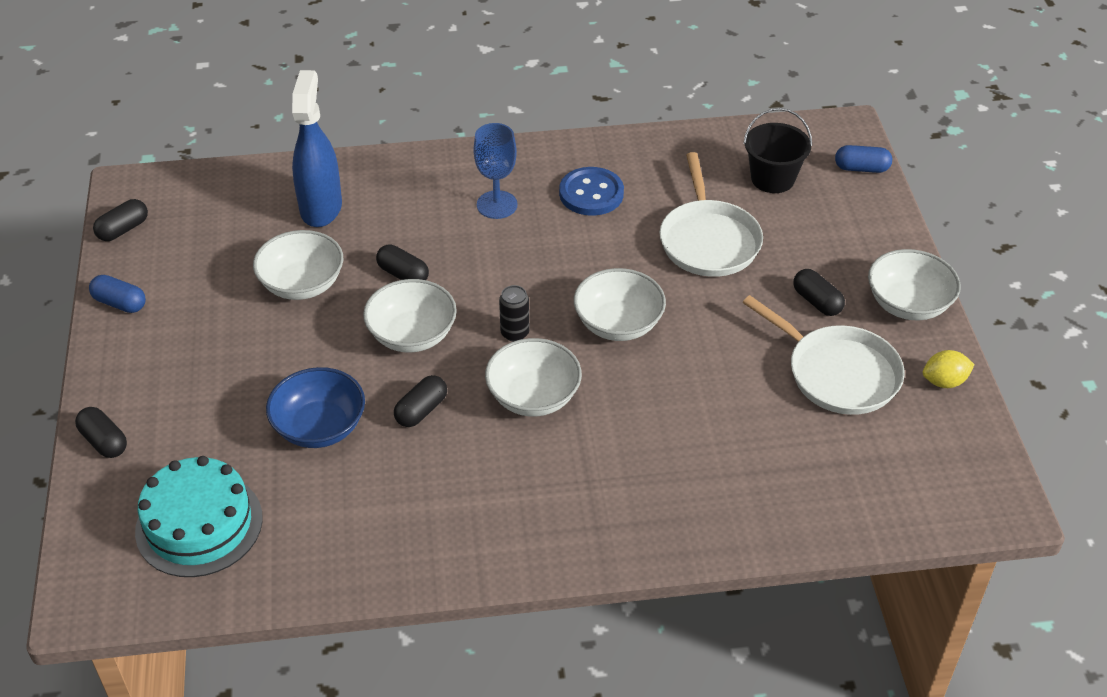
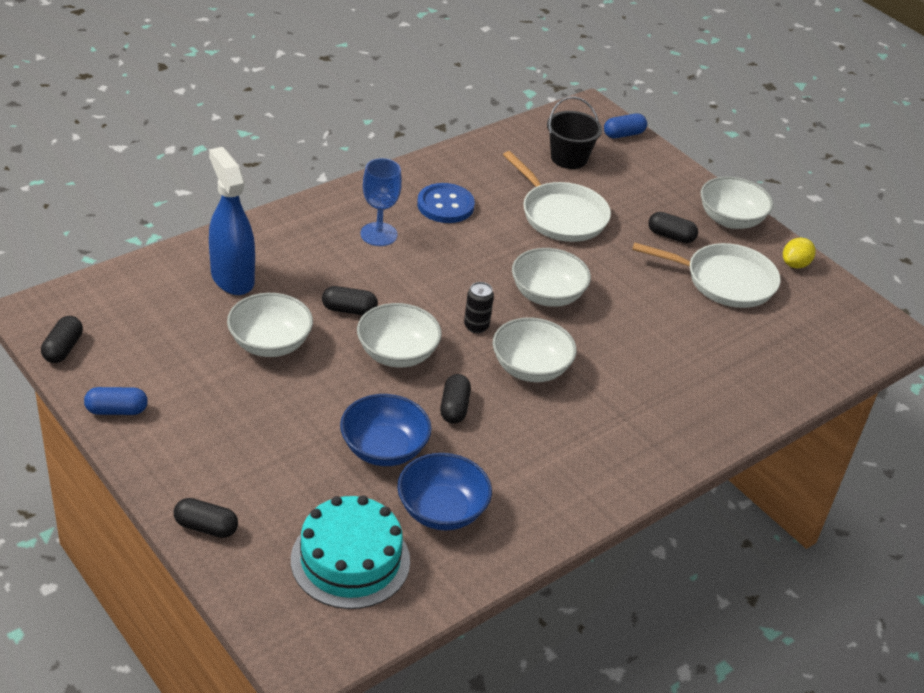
camera: 35 degrees left, 5 degrees down
none -> blue bowl [397,453,492,530]

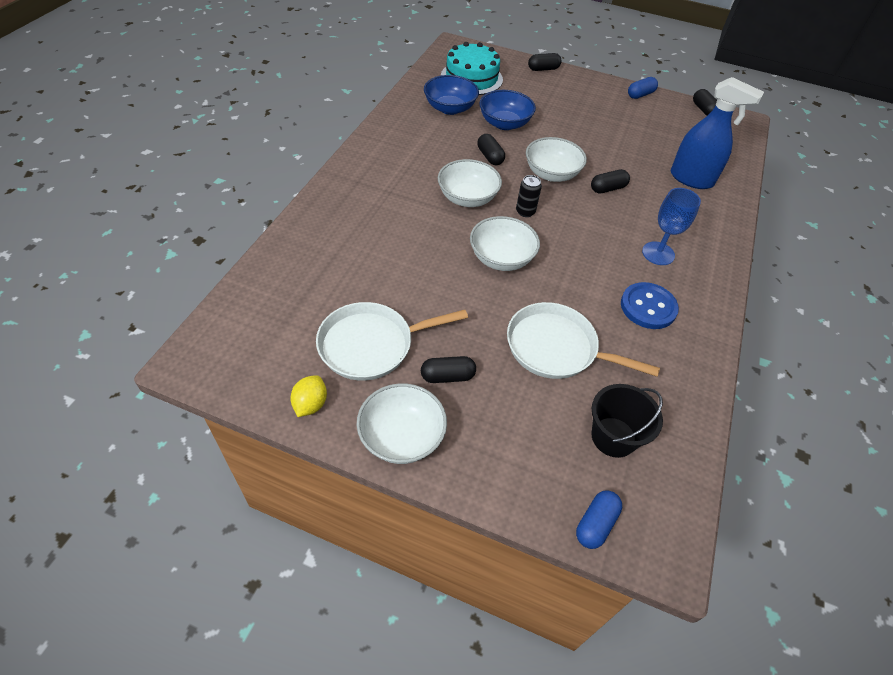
camera: 150 degrees right, 10 degrees up
white bowl [227,293,313,357] -> none

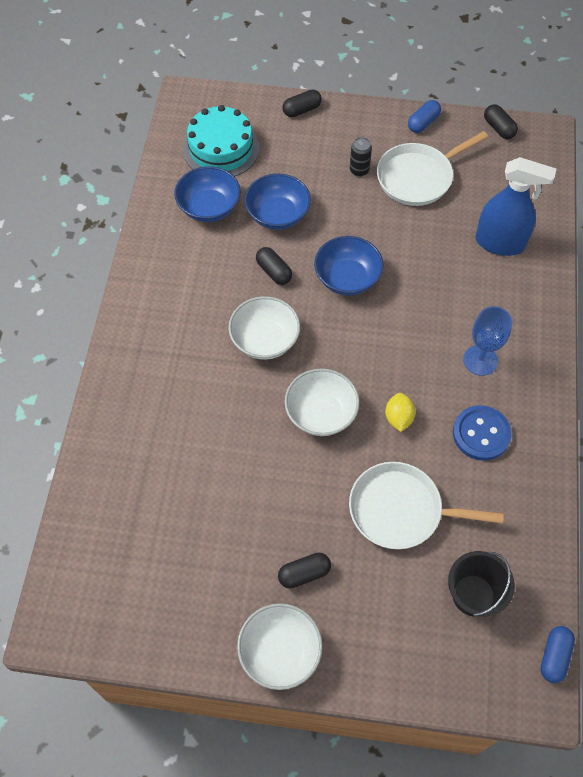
camera: 10 degrees left, 10 degrees up
yellow lemon [290,375,327,417] -> yellow lemon moved to [385,393,415,432]
white pan [316,302,468,381] -> white pan moved to [377,131,488,206]
black can [516,175,542,217] -> black can moved to [350,137,372,177]
white bowl [526,137,587,182] -> blue bowl [314,236,384,296]
blue capsule [576,491,622,549] -> blue capsule moved to [540,626,575,683]
black capsule [591,169,630,193] -> none

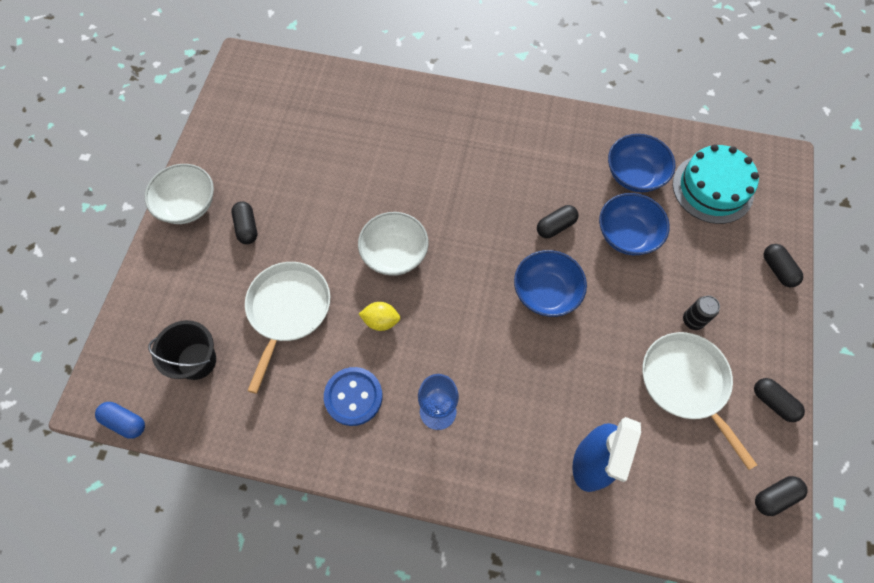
camera: 95 degrees right, 5 degrees up
white bowl [228,296,300,360] -> none
blue capsule [408,100,441,133] -> black capsule [754,378,805,422]

